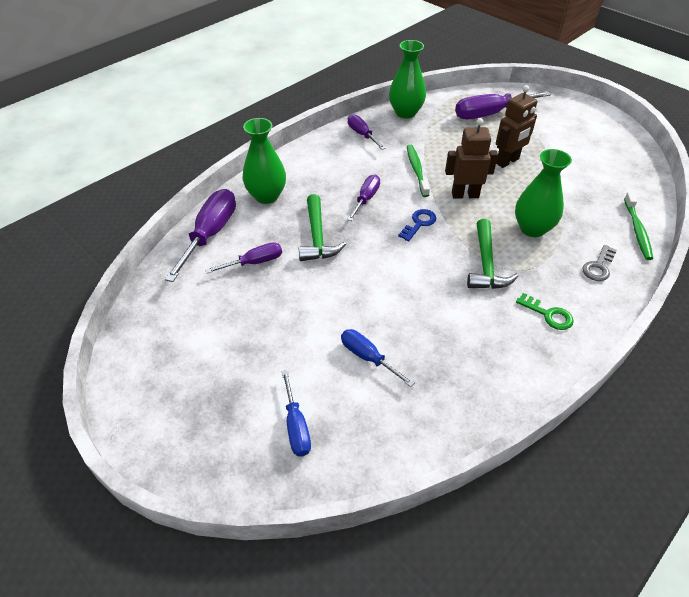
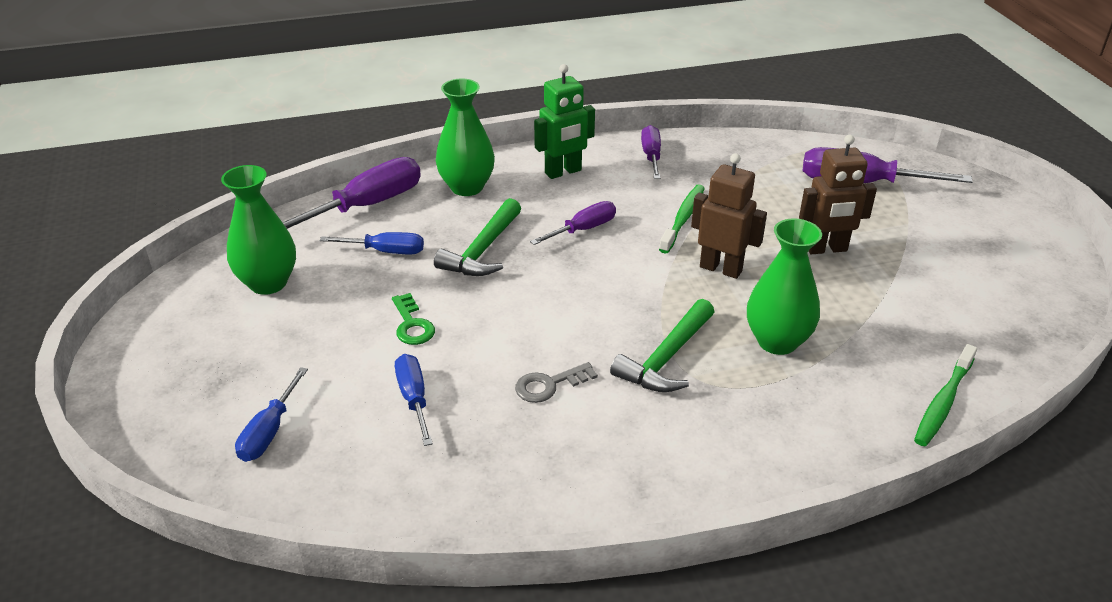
camera: 30 degrees right, 10 degrees down
purple screwdriver [205,242,282,273] -> blue screwdriver [319,232,424,254]
green vase [389,40,426,119] -> green vase moved to [221,165,296,295]
blue key [398,209,436,241] -> none
green key [516,293,574,330] -> green key moved to [392,293,435,345]
grey key [582,245,617,281] -> grey key moved to [515,362,598,403]
none -> green robot [534,64,595,179]

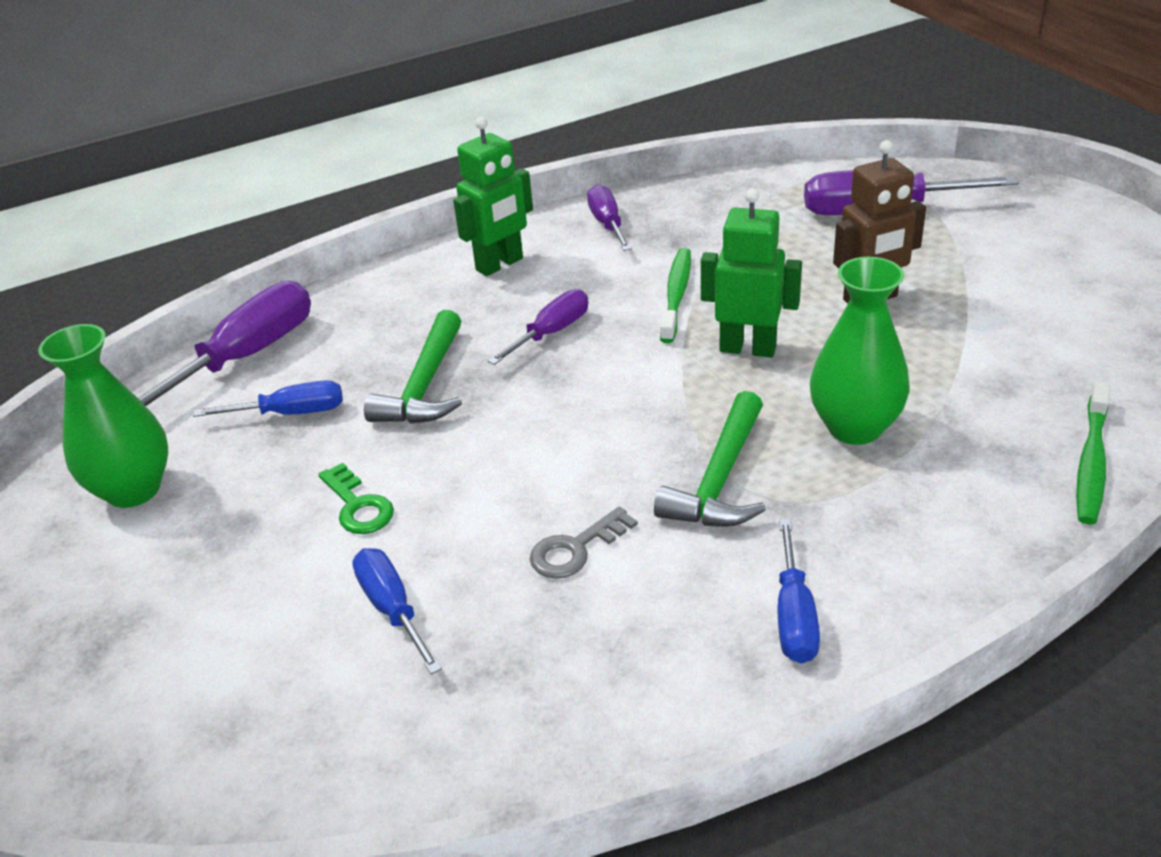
camera: 10 degrees left, 0 degrees up
blue screwdriver [235,367,308,462] -> blue screwdriver moved to [778,519,820,664]
green vase [436,79,495,196] -> none
brown robot [691,153,767,279] -> green robot [701,189,802,358]

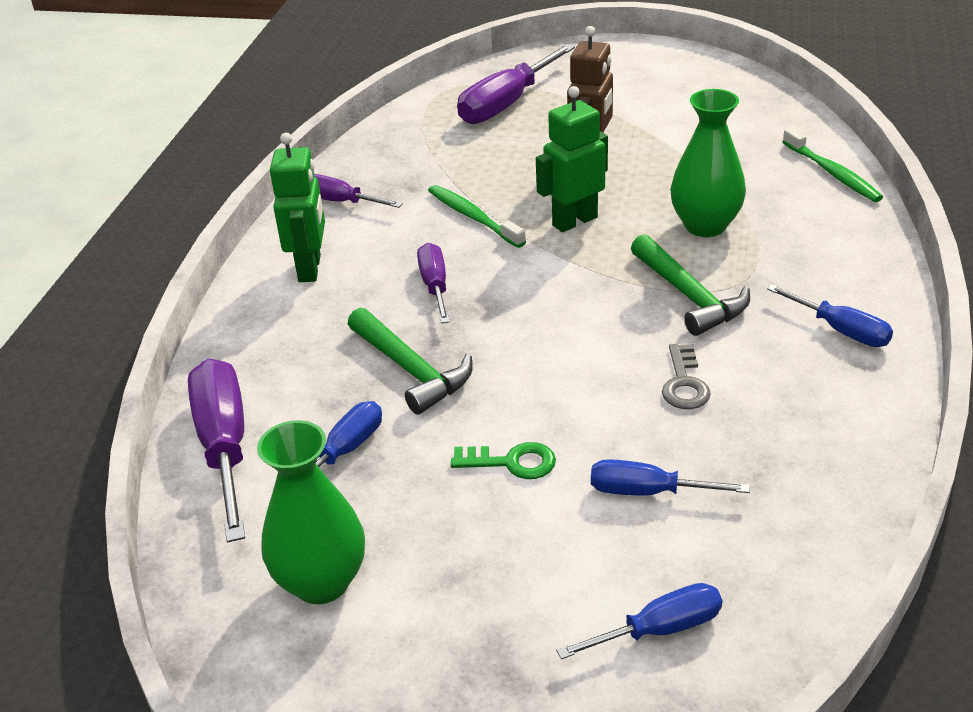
camera: 50 degrees left, 0 degrees up
none -> blue screwdriver [556,583,722,659]

